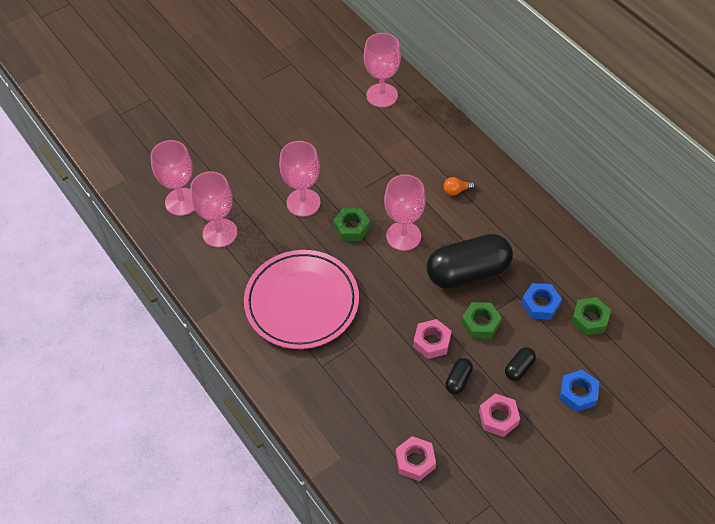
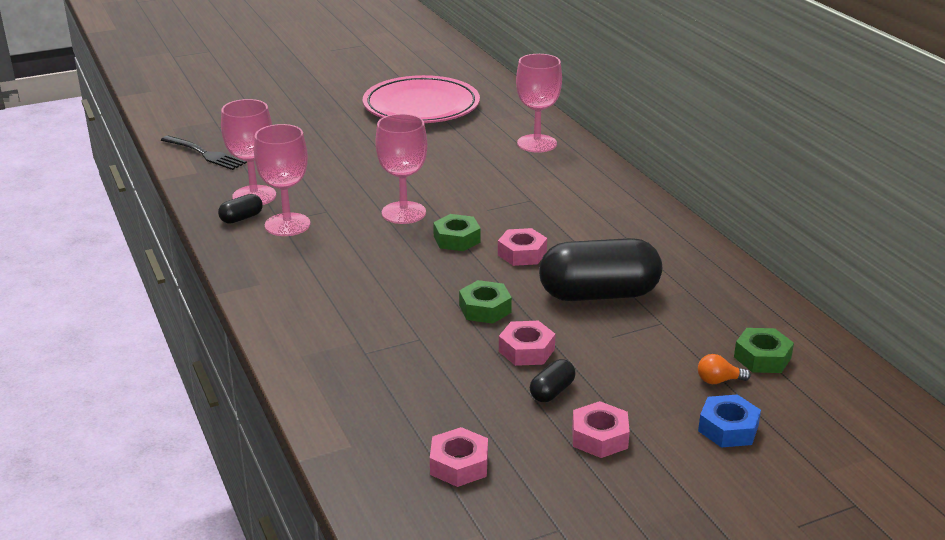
camera: 10 degrees right, 25 degrees down
pink plate [244,250,359,349] -> pink plate moved to [363,75,480,123]
pink goblet [384,174,426,251] -> pink nut [498,228,547,266]
orange light bulb [444,177,475,196] -> orange light bulb moved to [698,354,751,384]
green nut [461,302,502,339] -> green nut moved to [459,280,512,324]
black capsule [505,347,536,381] -> black capsule moved to [218,194,263,224]
blue nut [521,283,562,320] -> none
none -> black fork [161,135,247,170]

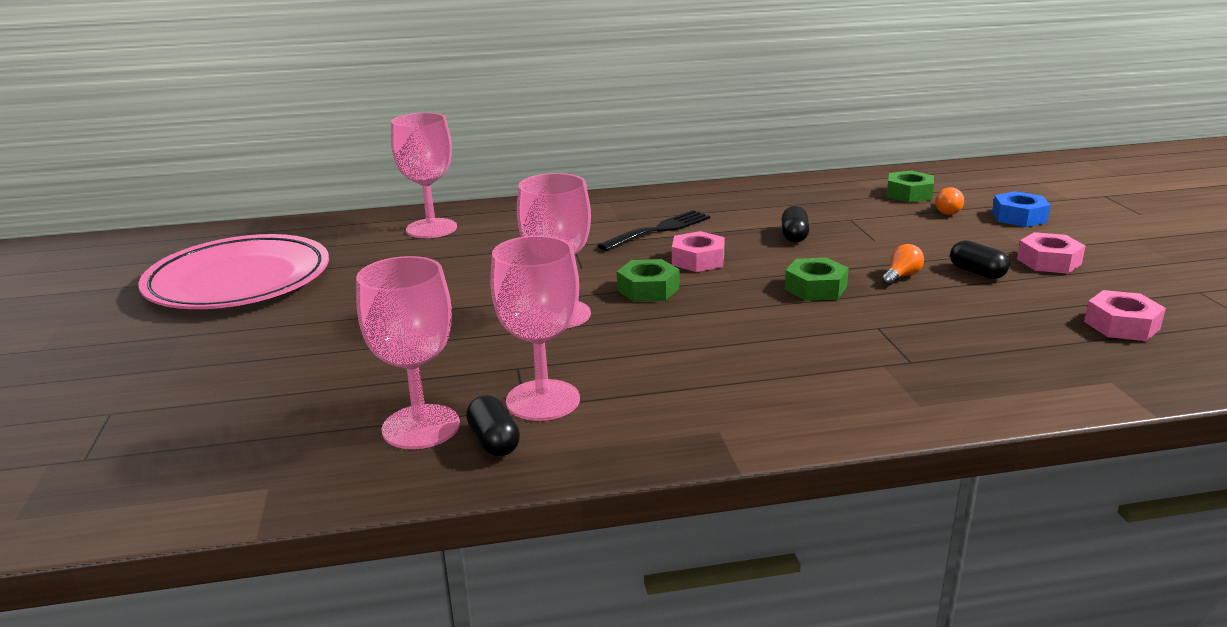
camera: 75 degrees left, 5 degrees down
black fork [161,135,247,170] -> black fork moved to [597,210,710,251]
pink nut [499,321,556,366] -> orange light bulb [882,244,924,285]
black capsule [539,238,662,301] -> black capsule [781,206,809,243], size x0.43

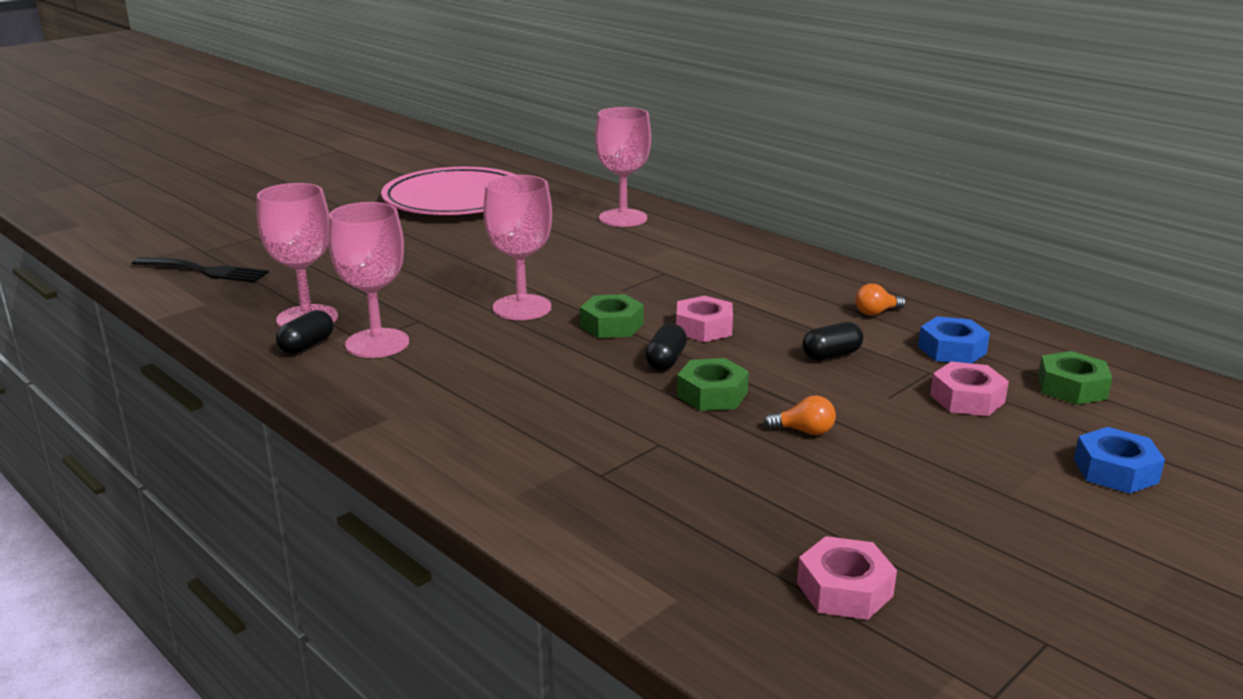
camera: 55 degrees right, 0 degrees up
black fork [597,210,710,251] -> black fork moved to [132,257,269,283]
orange light bulb [935,187,964,215] -> orange light bulb moved to [855,284,906,316]
black capsule [950,240,1010,279] -> black capsule moved to [645,324,687,370]
pink nut [1017,232,1086,274] -> pink nut moved to [930,362,1009,416]
none -> blue nut [918,316,990,363]

